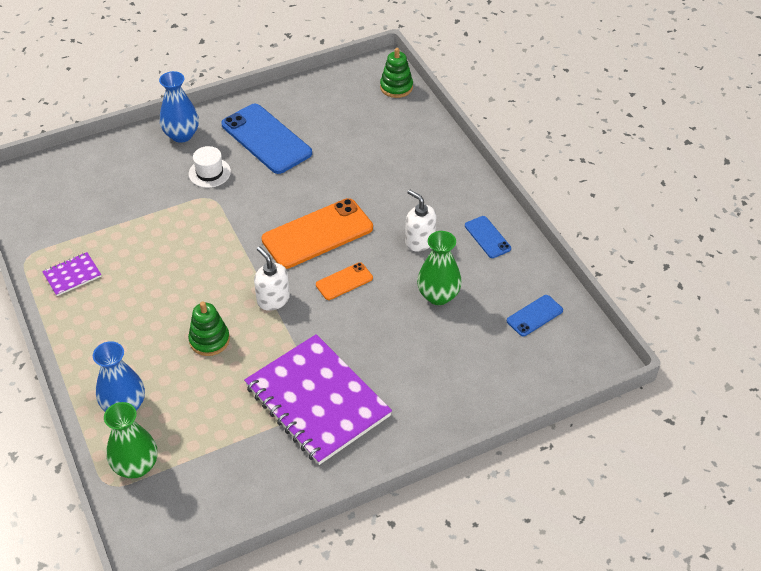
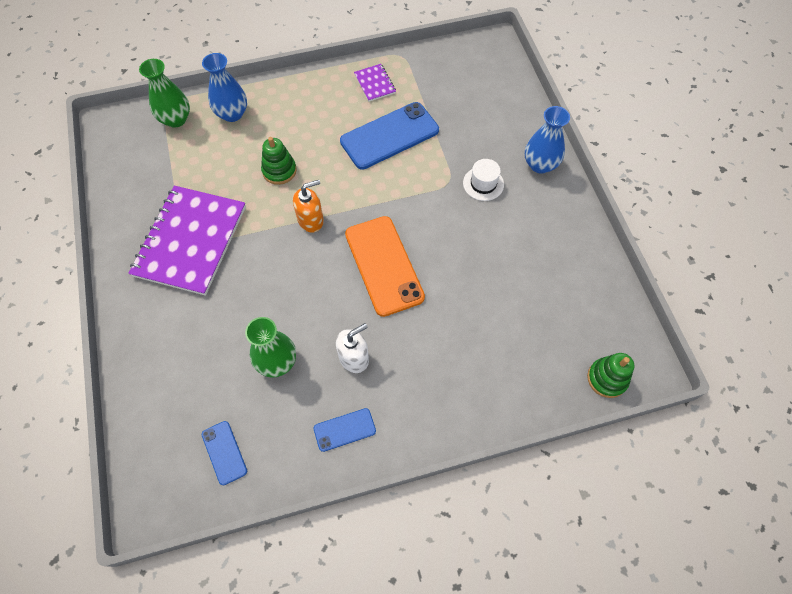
camera: 100 degrees right, 15 degrees up
blue phone [221,104,312,174] -> blue phone moved to [340,102,439,170]
purple notebook [244,334,392,465] -> purple notebook turned 45 degrees counterclockwise [128,185,246,296]
white soap dispenser [254,246,290,311] -> orange soap dispenser [293,180,324,233]
orange phone [316,262,373,300] -> none

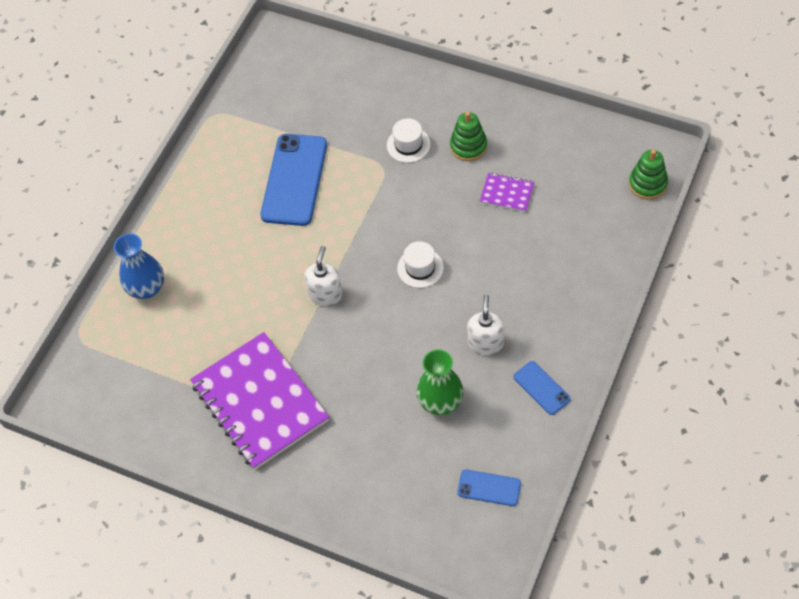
camera: 45 degrees left, 5 degrees down
green vase [139,59,190,128] -> none
green stacking toy [261,137,297,185] -> green stacking toy moved to [450,112,487,161]
orange soap dispenser [293,180,324,233] -> white soap dispenser [304,246,343,306]
blue phone [313,408,376,452] -> blue phone turned 60 degrees counterclockwise [514,361,571,415]
orange phone [345,216,425,317] -> white hat [397,241,444,288]
purple notebook [354,64,396,102] -> purple notebook moved to [480,173,534,212]
blue vase [525,106,570,173] -> none

